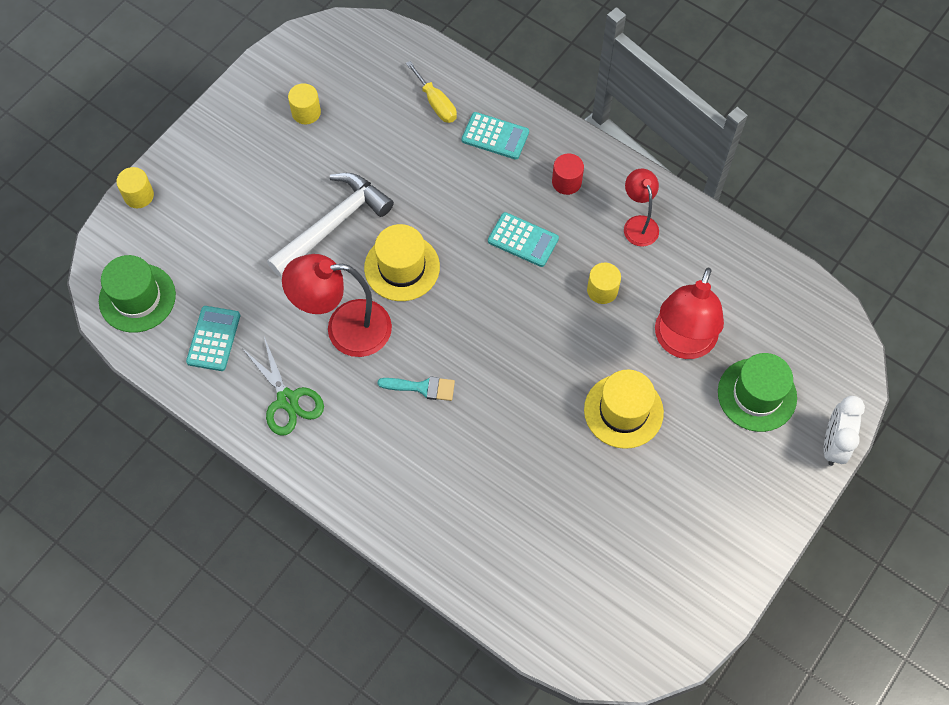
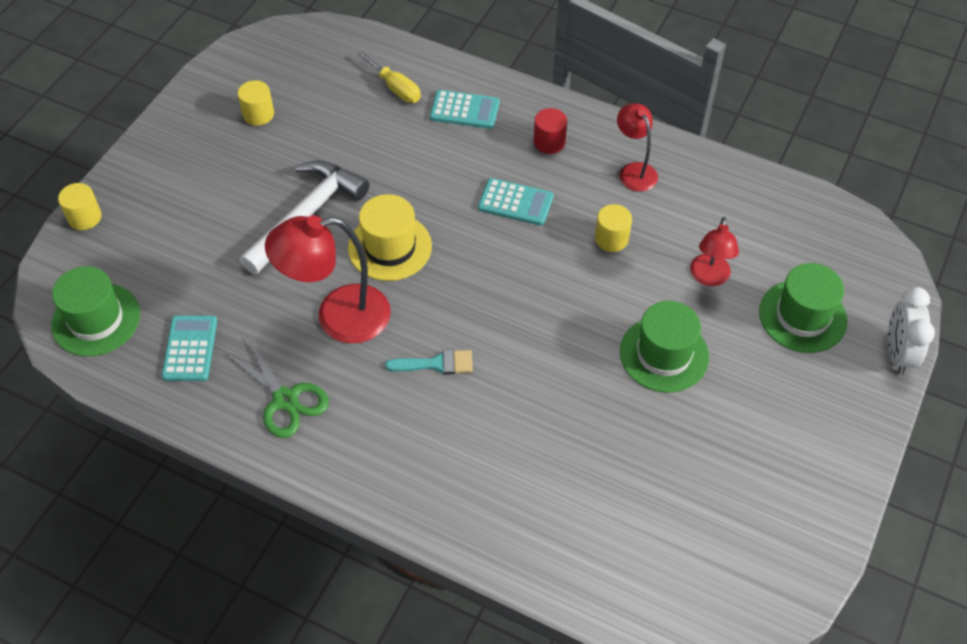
camera: 10 degrees left, 10 degrees down
yellow hat [584,370,664,449] -> green hat [620,301,709,393]
red lamp [655,268,724,359] -> red lamp [690,217,739,286], size x0.57

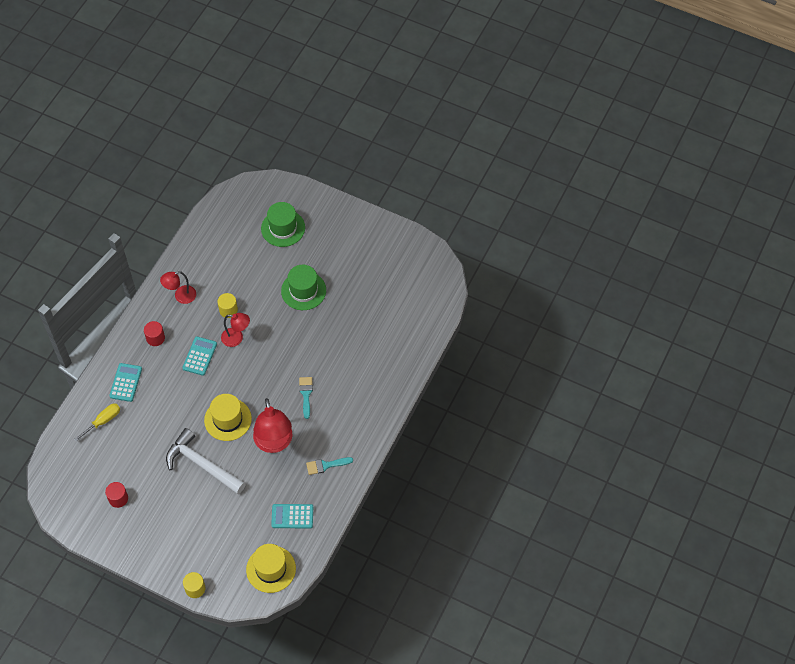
camera: 90 degrees left, 5 degrees up
green hat [51,266,140,356] -> yellow hat [246,544,296,593]
green scissors [224,336,329,438] -> turquoise brush [306,457,353,475]
yellow cylinder [238,80,274,126] -> red cylinder [105,482,128,508]
red lamp [690,217,739,286] -> red lamp moved to [221,313,250,347]
white clock [888,287,935,374] -> none

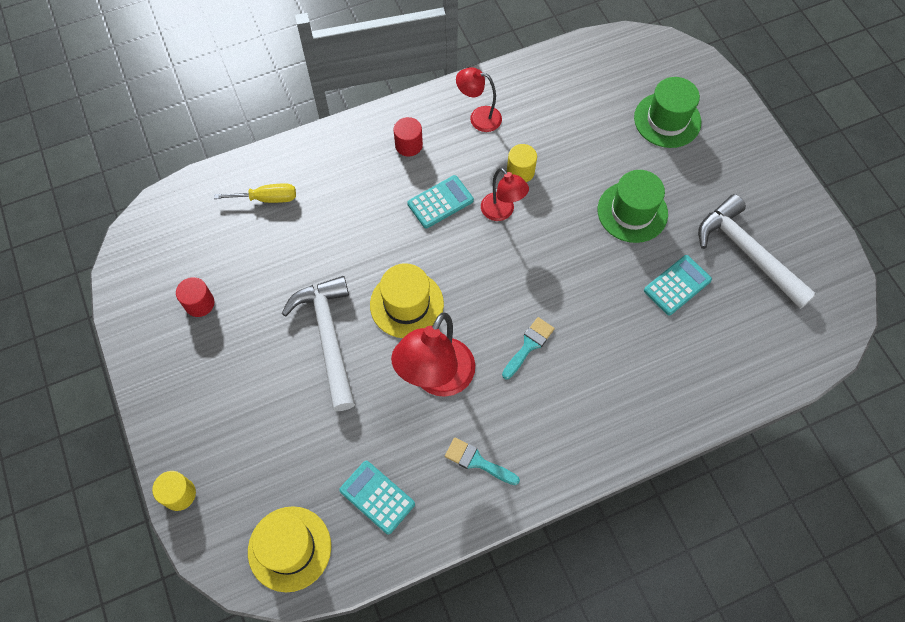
camera: 40 degrees right, 5 degrees up
turquoise calculator [109,363,142,402] -> turquoise calculator moved to [644,255,712,315]
none -> white hammer [698,194,817,309]

